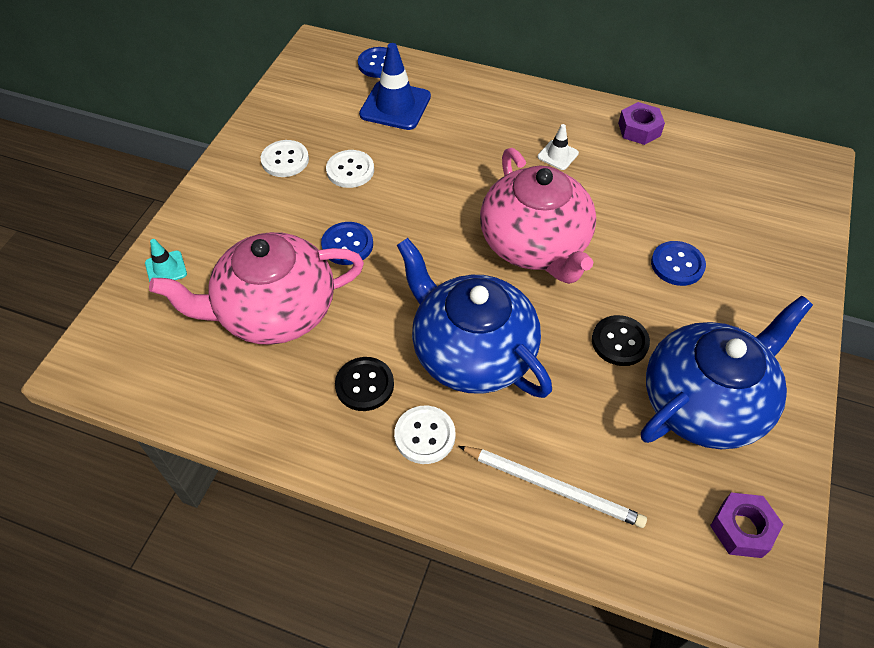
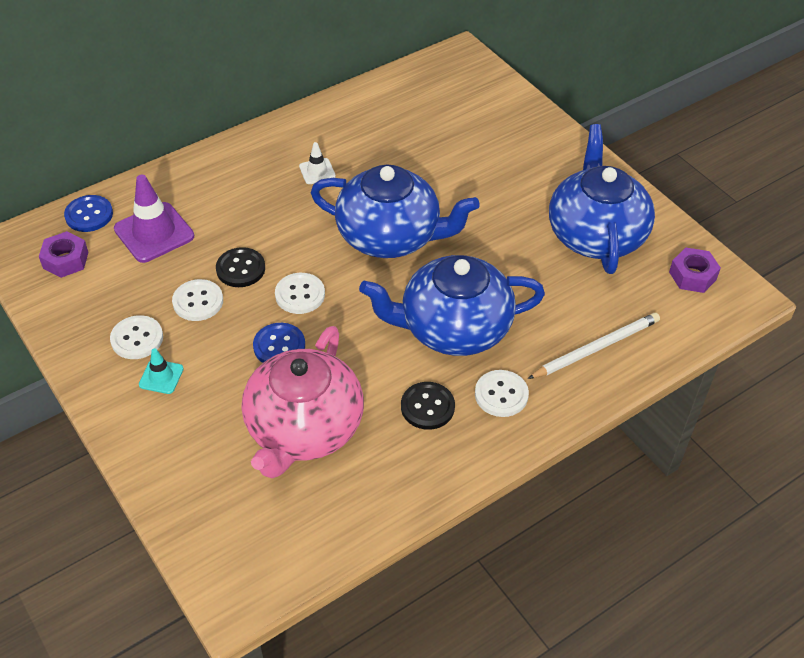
camera: 55 degrees left, 5 degrees down
turquoise traffic cone [145,239,187,282] -> turquoise traffic cone moved to [139,348,184,394]
blue traffic cone [359,43,431,130] -> purple traffic cone [114,175,194,263]
pink teapot [480,148,596,284] -> blue teapot [311,165,480,258]
black button [592,315,650,366] -> black button moved to [216,247,265,287]
purple nut [618,102,665,145] -> purple nut moved to [39,231,89,278]
blue button [651,241,706,286] -> none
none -> white button [275,273,325,314]

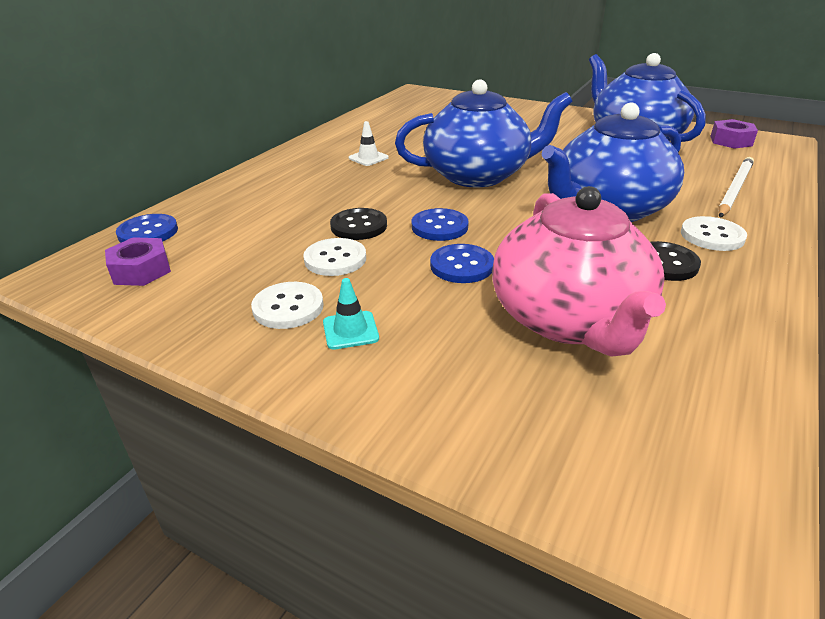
camera: 25 degrees left, 15 degrees down
purple traffic cone [114,175,194,263] -> none
white button [275,273,325,314] -> blue button [412,208,469,241]

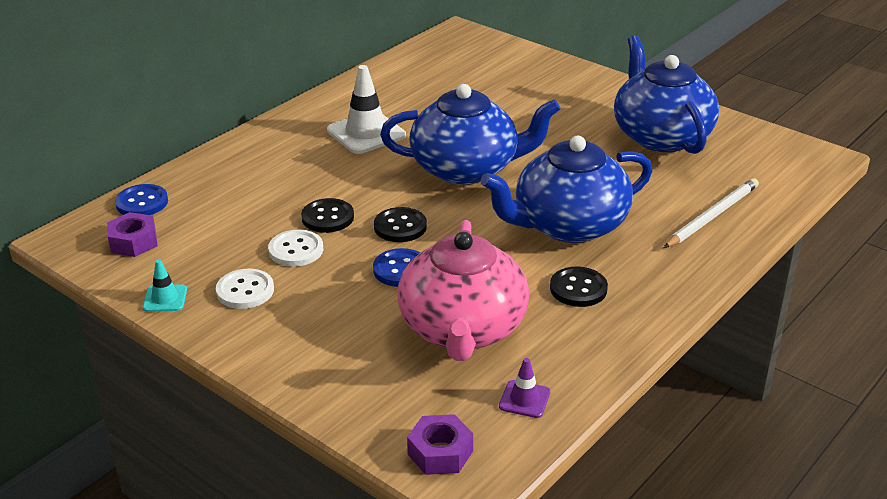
camera: 10 degrees right, 0 degrees up
turquoise traffic cone [323,278,379,349] -> turquoise traffic cone moved to [143,260,187,312]
white traffic cone [349,121,389,166] -> white traffic cone [327,65,406,154], size x1.93
blue button [412,208,469,241] -> black button [374,207,427,242]
white button [681,216,747,251] -> none
purple nut [710,119,758,149] -> purple nut moved to [407,414,473,475]
none -> purple traffic cone [499,358,550,418]

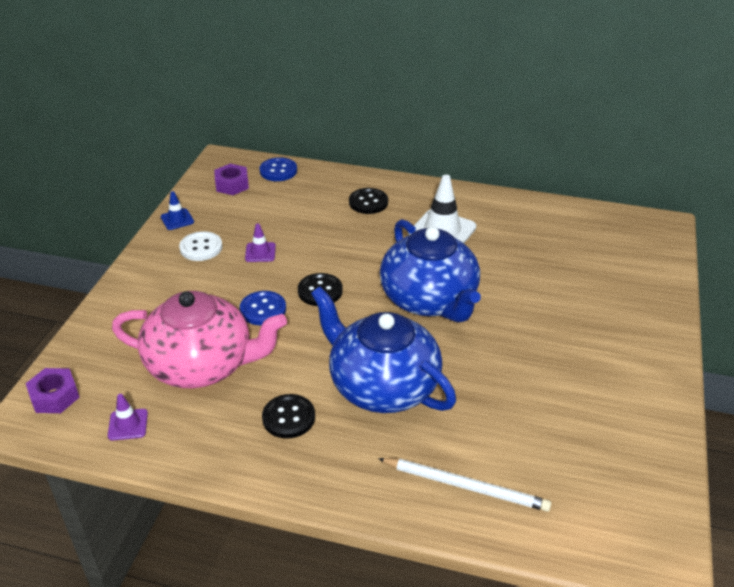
camera: 65 degrees right, 5 degrees up
turquoise traffic cone [143,260,187,312] -> blue traffic cone [161,191,194,230]
white button [268,230,323,267] -> purple traffic cone [245,224,276,262]
black button [301,198,354,233] -> black button moved to [349,188,388,214]
pink teapot [397,220,529,361] -> pink teapot turned 150 degrees counterclockwise [112,291,287,388]
blue teapot [614,35,719,154] -> none

